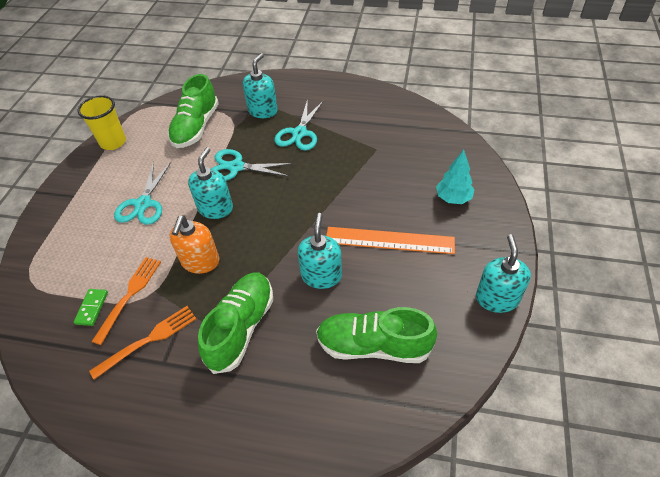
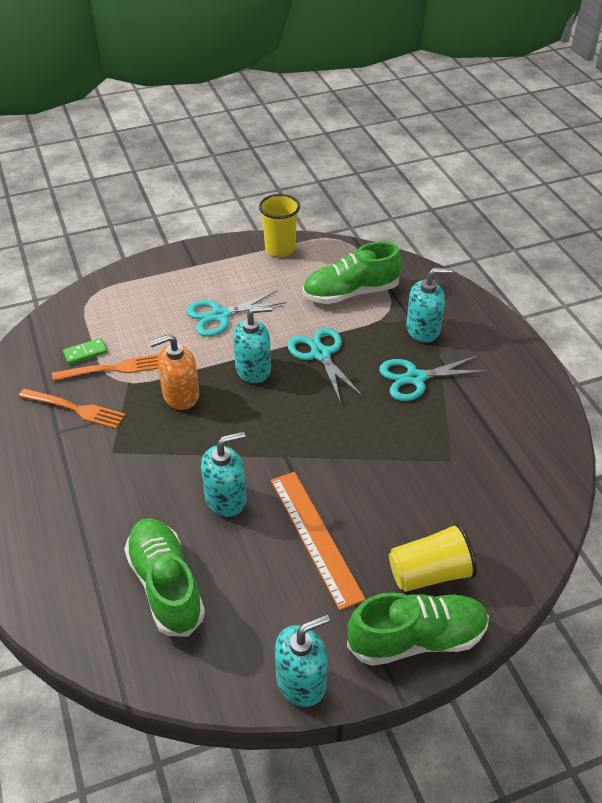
camera: 55 degrees right, 5 degrees down
green shoe [198,272,273,374] -> green shoe moved to [347,592,489,666]
turquoise tree [436,150,475,204] -> yellow cup [389,523,477,592]

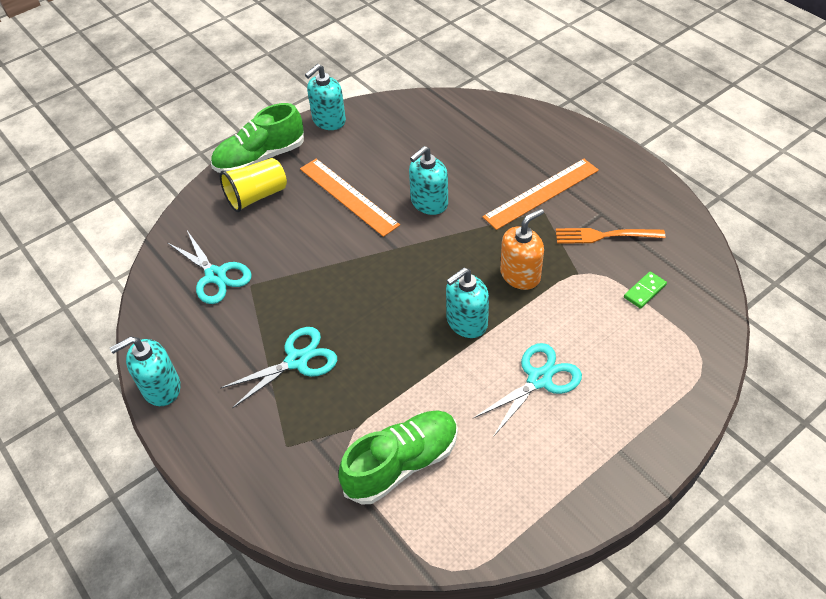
camera: 165 degrees right, 5 degrees up
orange fork [52,354,159,381] -> none
green shoe [124,518,205,636] -> none
yellow cup [259,194,300,257] -> none
turquoise scissors [287,328,363,403] -> turquoise scissors moved to [168,231,252,304]
turquoise soap dispenser [406,268,453,342] -> turquoise soap dispenser moved to [110,336,181,406]
none -> orange ruler [483,159,599,230]

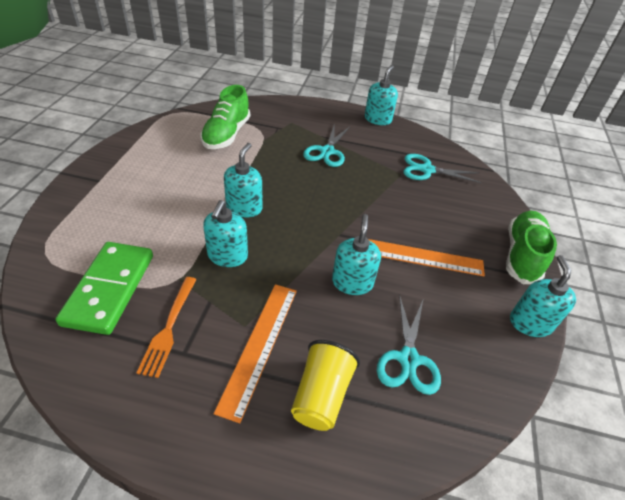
camera: 135 degrees right, 5 degrees down
yellow cup [219,158,287,212] -> yellow cup moved to [291,340,360,431]
turquoise scissors [473,343,582,437] -> turquoise scissors moved to [377,295,441,395]
orange soap dispenser [500,209,544,290] -> turquoise soap dispenser [203,200,248,267]
orange fork [556,228,665,244] -> orange fork turned 135 degrees clockwise [136,277,197,378]
green domino [624,271,667,309] -> green domino [56,242,153,335], size x2.44

